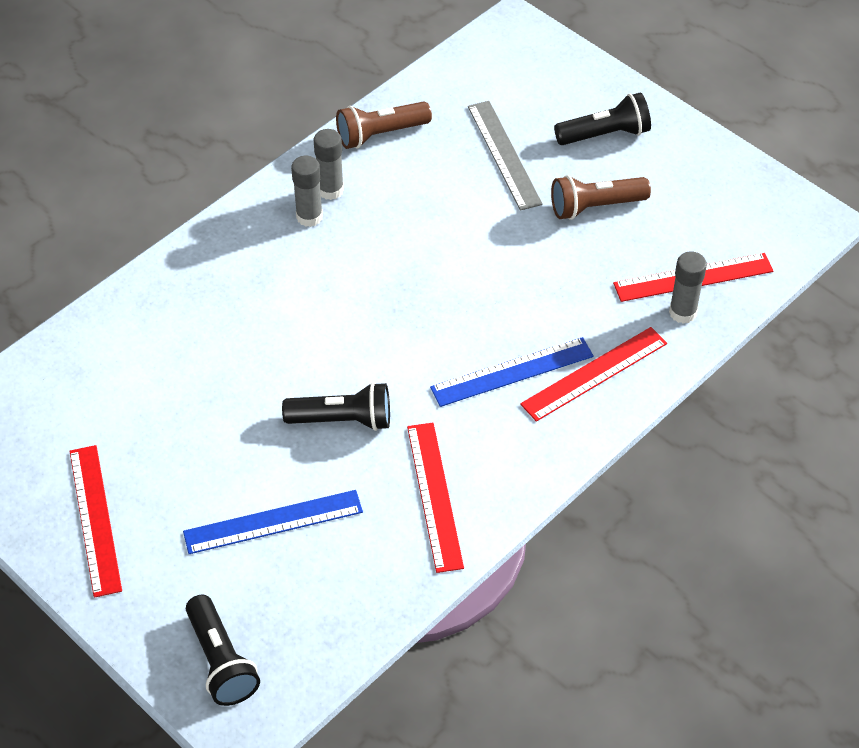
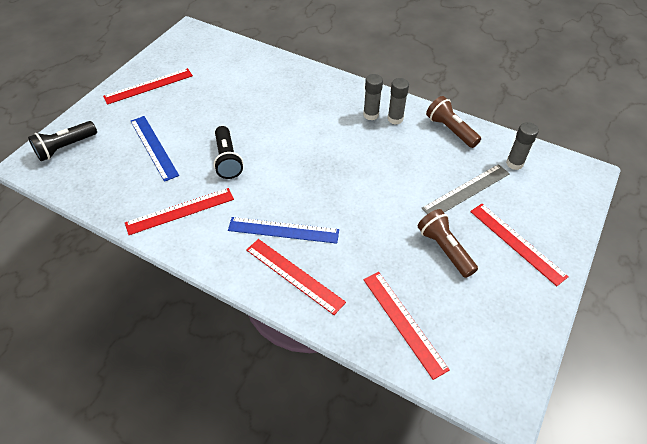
camera: 75 degrees right, 0 degrees up
blue ruler [430,337,594,407] -> blue ruler turned 45 degrees counterclockwise [228,217,339,244]
black flashlight [554,92,651,145] -> red ruler [470,204,569,286]
grey glue stick [669,251,707,324] -> grey glue stick moved to [506,122,539,170]

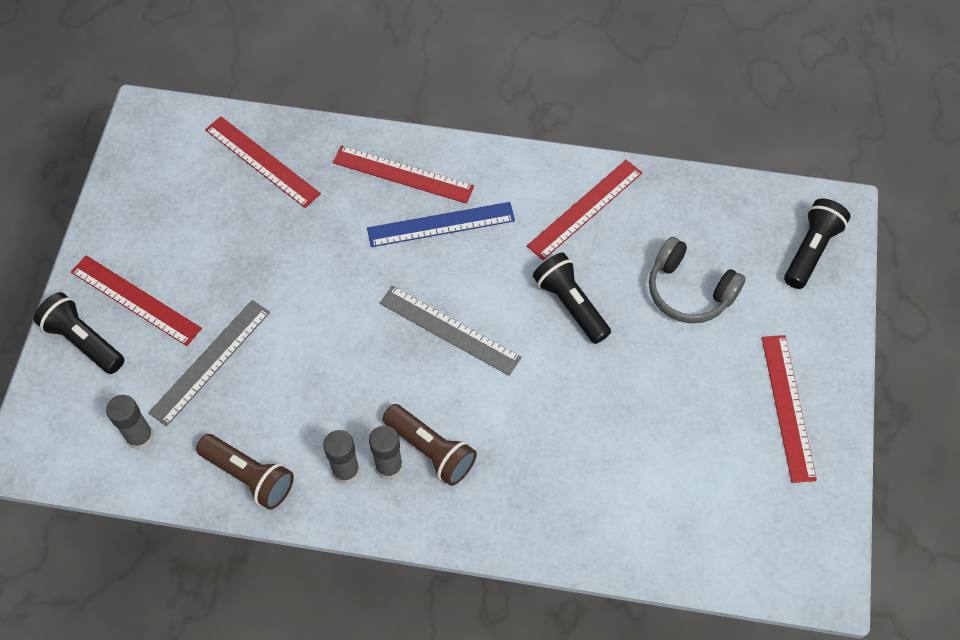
camera: 160 degrees right, 10 degrees up
red ruler [103,68,193,105] -> red ruler turned 45 degrees counterclockwise [762,335,817,483]
blue ruler [131,116,179,182] -> grey headphones [649,237,746,323]
brown flashlight [418,209,478,278] -> brown flashlight moved to [382,404,477,486]
none -> black flashlight [34,292,124,374]
none -> grey ruler [380,286,522,376]

